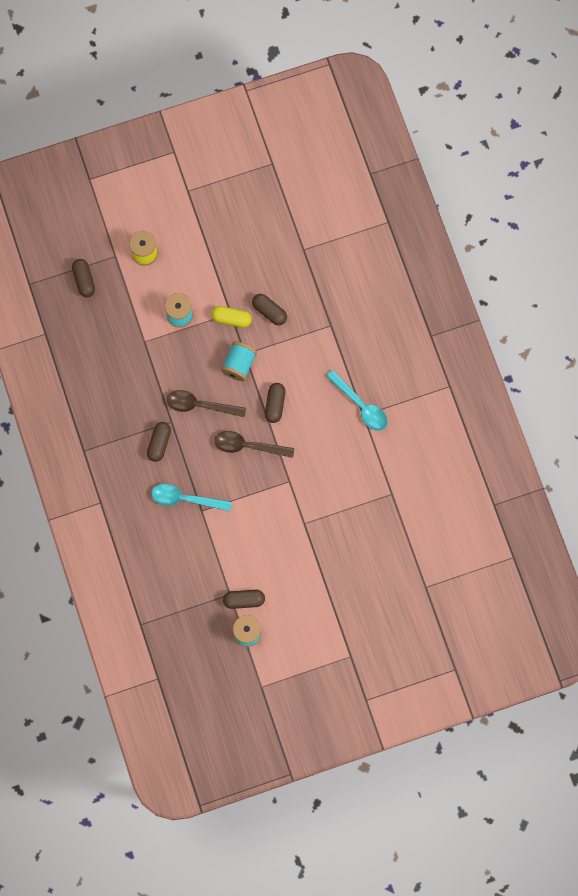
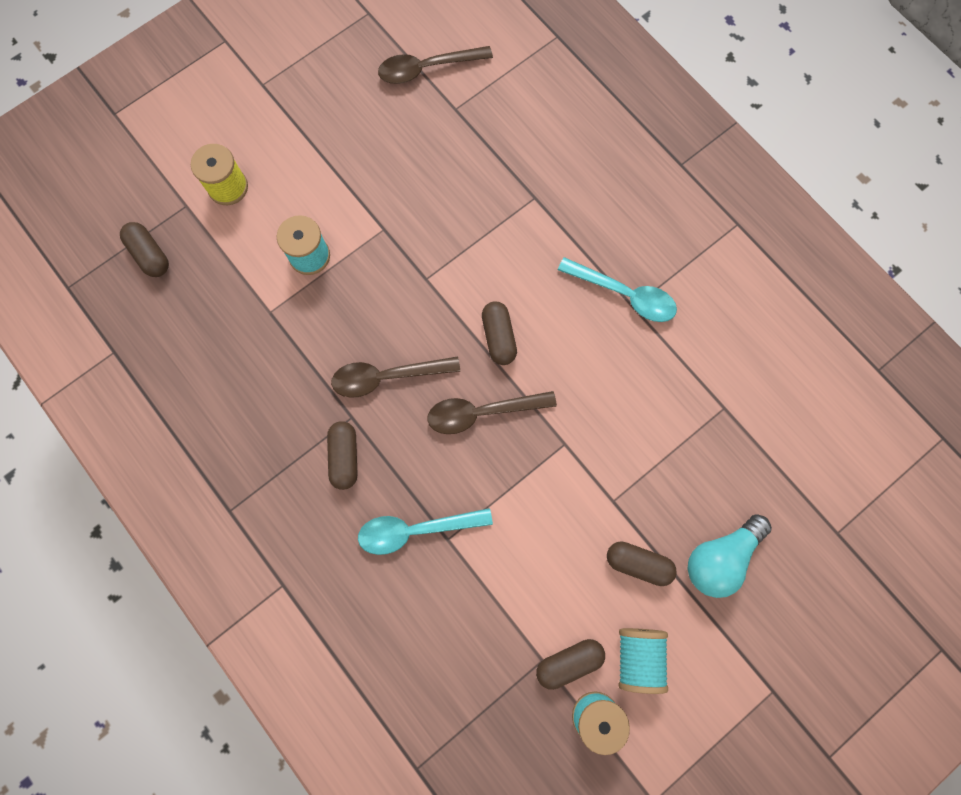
camera: 20 degrees left, 0 degrees up
yellow capsule [211,306,252,328] -> none
turquoise spool [221,341,257,381] -> turquoise spool moved to [619,628,668,694]
brown capsule [252,294,287,325] -> brown capsule moved to [607,541,677,586]
none -> brown spoon [378,46,493,84]
none -> turquoise light bulb [688,514,772,598]

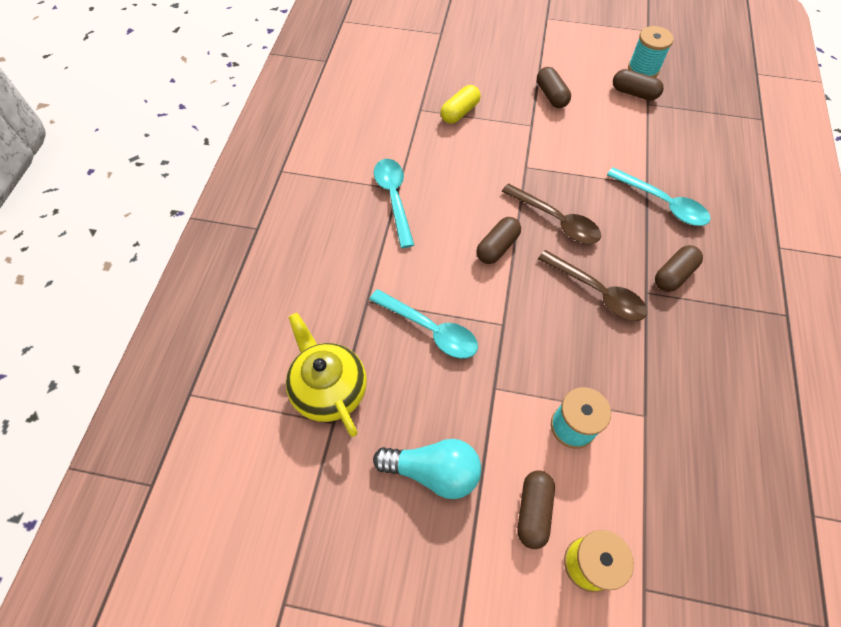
camera: 130 degrees left, 15 degrees down
brown capsule [120,222,169,277] -> brown capsule moved to [518,470,555,549]
brown spoon [378,46,493,84] -> none
turquoise spool [619,628,668,694] -> none
turquoise light bulb [688,514,772,598] -> turquoise light bulb moved to [373,439,481,499]
none -> yellow teapot [286,313,367,437]
none -> turquoise spoon [369,289,478,359]
none -> yellow capsule [440,85,481,124]

